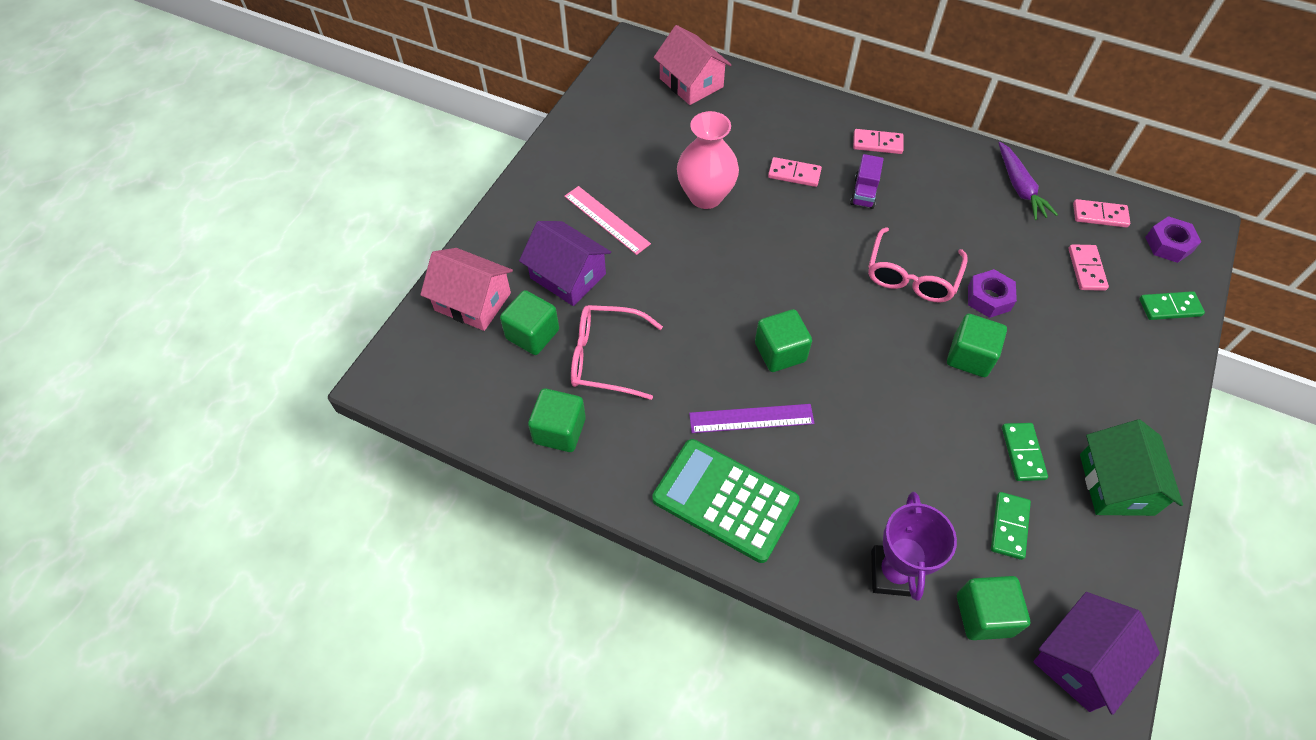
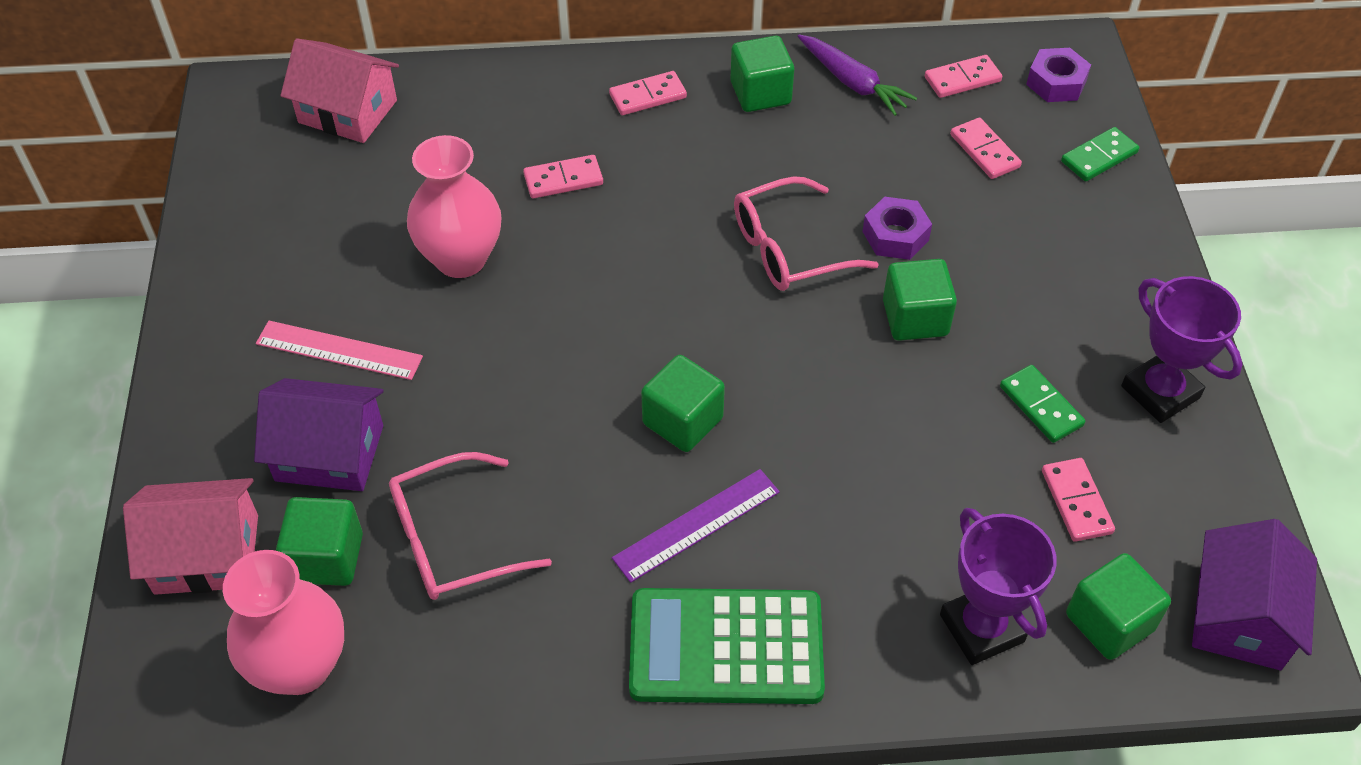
camera: 30 degrees left, 5 degrees down
green cube [528,388,586,452] -> green cube moved to [730,36,794,112]
purple truck [850,154,884,209] -> none
pink glasses [868,227,968,302] -> pink glasses turned 75 degrees clockwise [734,176,879,291]
green domino [991,492,1031,560] -> pink domino [1042,458,1115,542]
green house [1080,420,1183,516] -> purple trophy [1121,276,1243,423]
none -> pink vase [223,550,344,695]

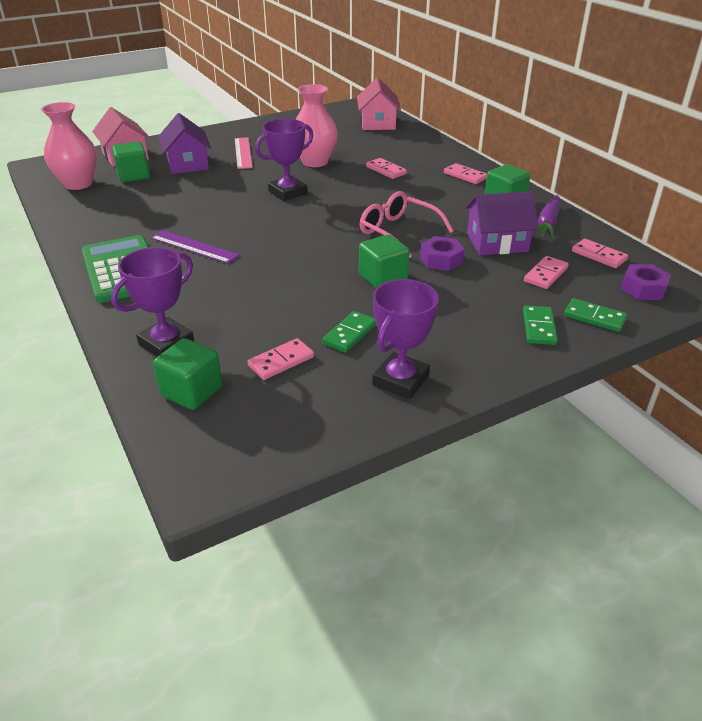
camera: 65 degrees right, 15 degrees down
pink glasses [389,452,552,600] -> none
green cube [641,355,725,452] -> none
purple house [1192,519,1317,670] -> purple house moved to [465,191,539,255]
none -> purple trophy [255,119,314,201]
none -> green domino [523,305,558,345]

